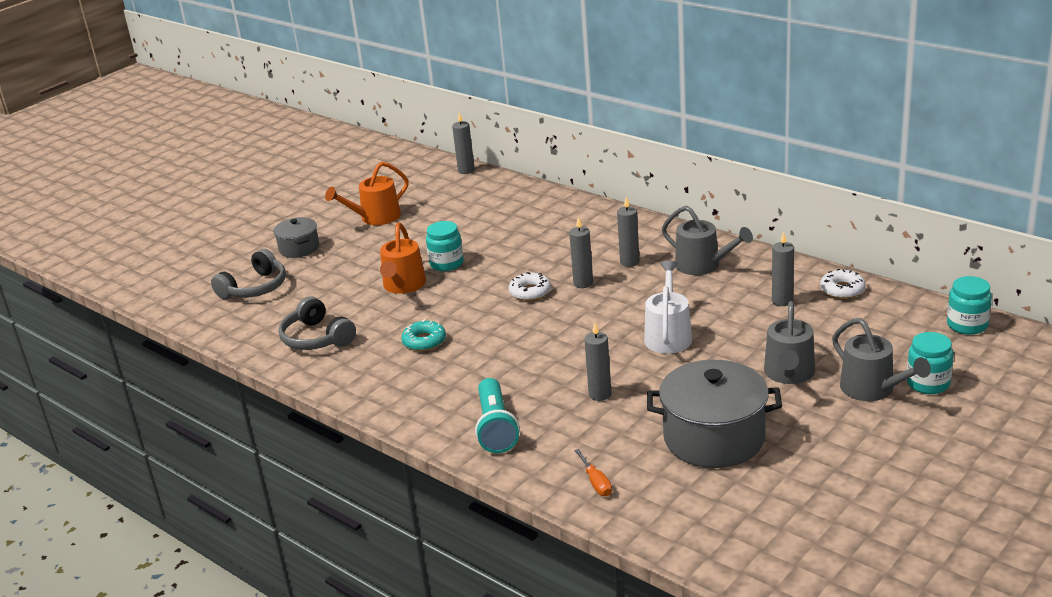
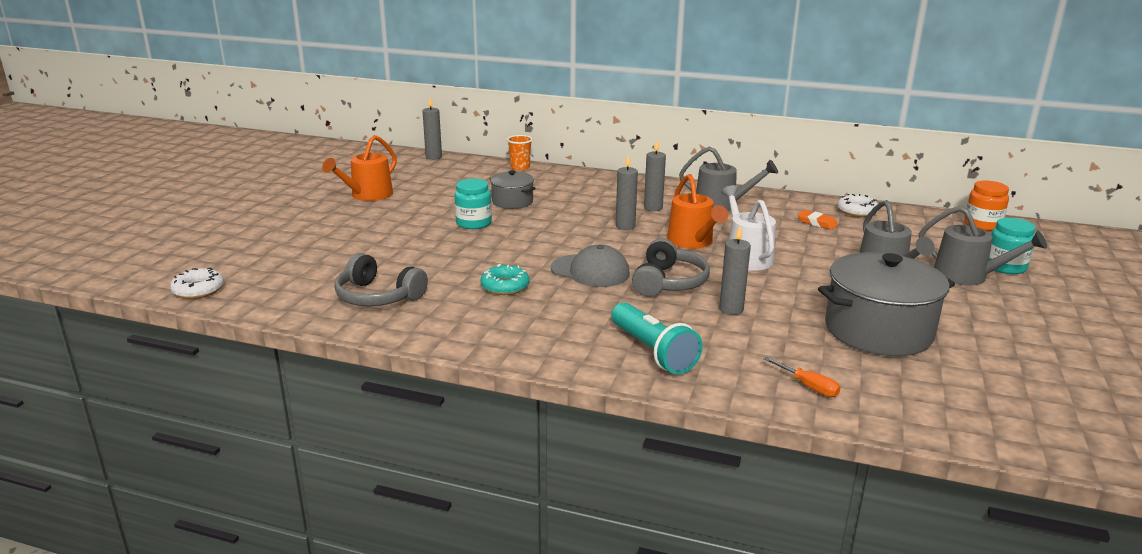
camera: 25 degrees left, 5 degrees down
grey headphones [211,249,286,299] -> grey headphones moved to [632,238,710,297]
grey pot [274,217,319,258] -> grey pot moved to [490,170,536,209]
orange watering can [380,222,426,294] -> orange watering can moved to [667,174,728,249]
white donut [508,272,551,301] -> white donut moved to [170,268,224,299]
grey candle [772,231,794,306] -> orange eraser [798,210,838,230]
turquoise jar [947,276,992,335] -> orange jar [964,180,1009,231]
none -> orange cup [507,135,533,170]
none -> grey cap [551,245,630,287]

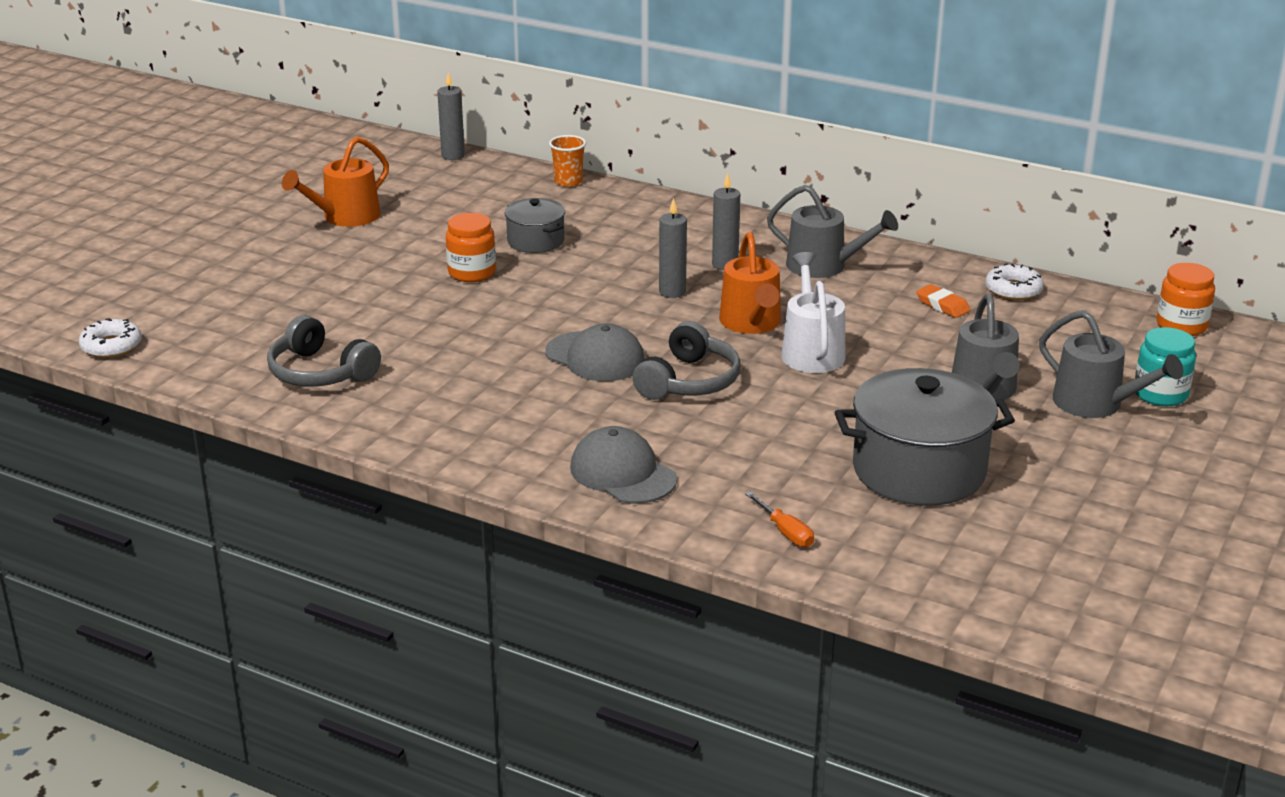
camera: 10 degrees right, 5 degrees up
turquoise jar [455,179,492,229] -> orange jar [446,213,496,282]
turquoise donut [481,264,529,295] -> none
turquoise flashlight [611,302,703,374] -> grey cap [570,426,677,504]
grey candle [719,226,751,315] -> none

